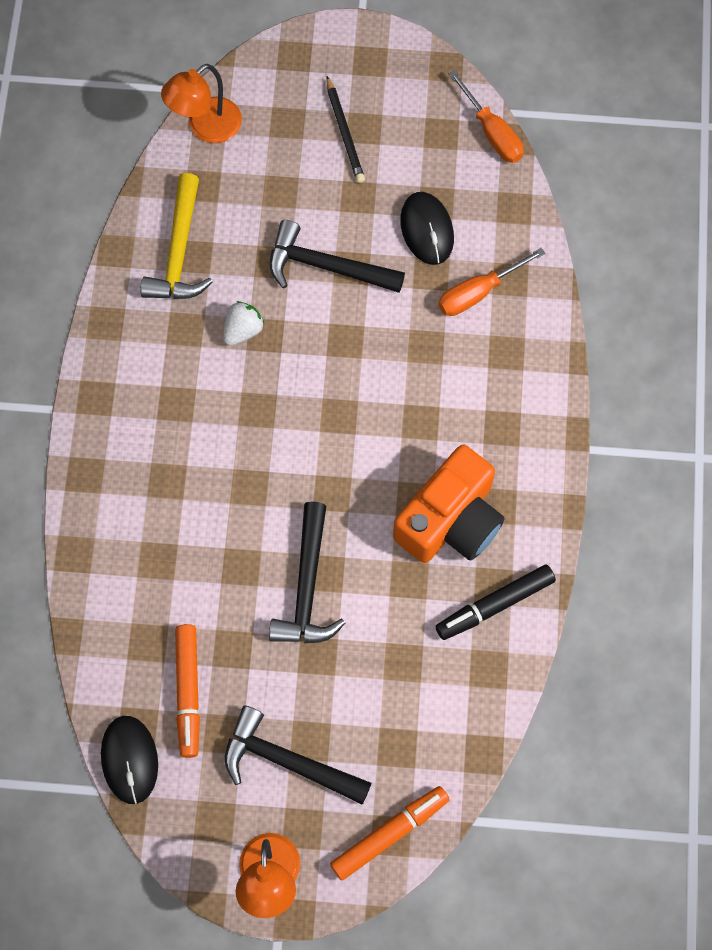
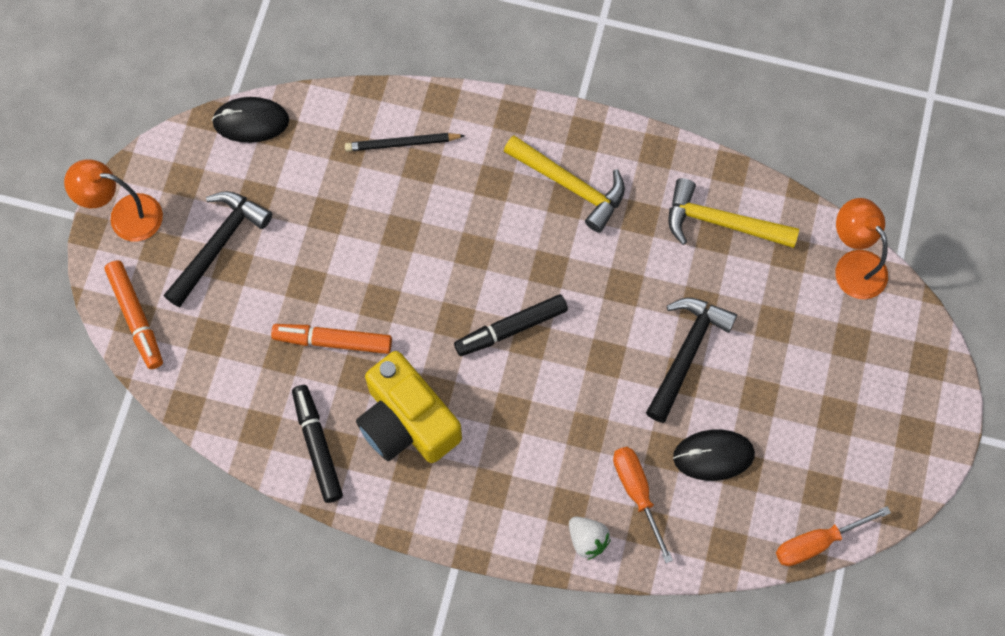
camera: 100 degrees right, 0 degrees up
orange marker [175,624,200,758] -> orange marker moved to [271,324,392,354]
white strawberry [223,301,264,346] -> white strawberry moved to [569,517,611,560]
black hammer [269,501,345,644] -> none
black pencil [326,76,365,183] -> black pencil moved to [345,133,465,151]
orange camera [393,445,504,563] -> yellow camera [356,351,462,463]
none -> black marker [454,294,568,356]
none -> yellow hammer [504,135,625,233]

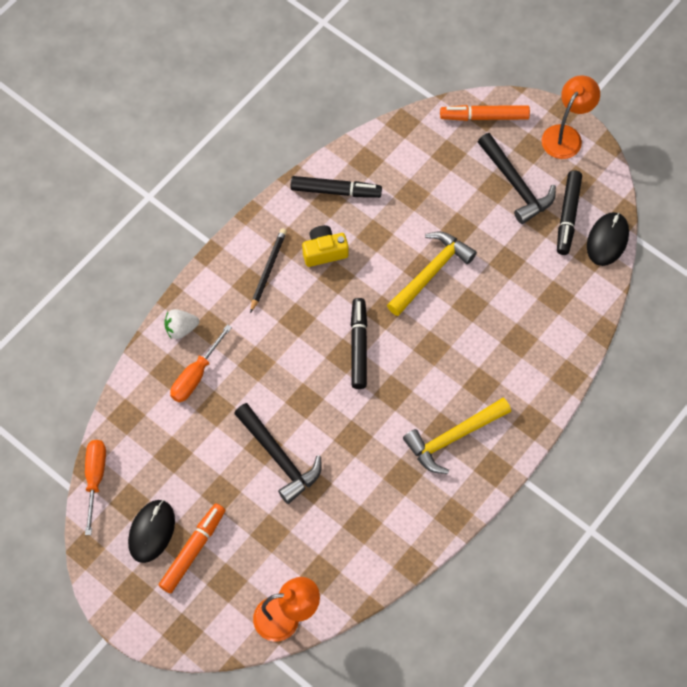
camera: 115 degrees right, 5 degrees down
orange marker [271,324,392,354] -> orange marker moved to [159,503,225,593]
black pencil [345,133,465,151] -> black pencil moved to [250,228,287,313]
yellow camera [356,351,462,463] -> yellow camera [302,225,348,267], size x0.55
orange screwdriver [613,447,673,563] -> orange screwdriver turned 120 degrees clockwise [170,324,232,402]
yellow hammer [668,178,799,248] -> yellow hammer moved to [387,232,477,316]
black mouse [673,430,755,481] -> black mouse moved to [128,500,175,563]
none -> black marker [557,170,582,255]

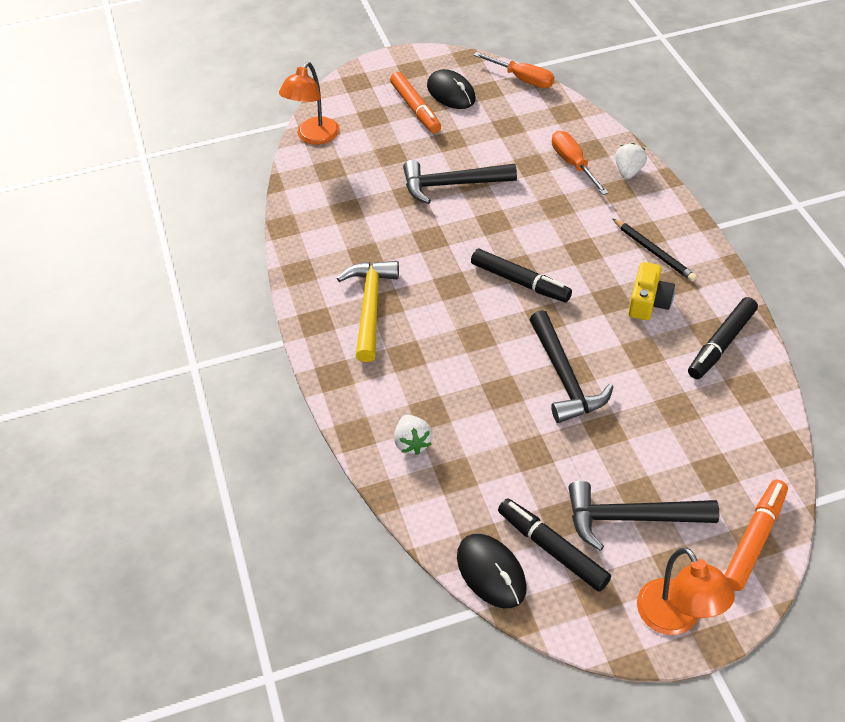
camera: 125 degrees right, 15 degrees down
yellow hammer [387,232,477,316] -> black hammer [529,310,614,423]
none -> white strawberry [394,415,433,455]

